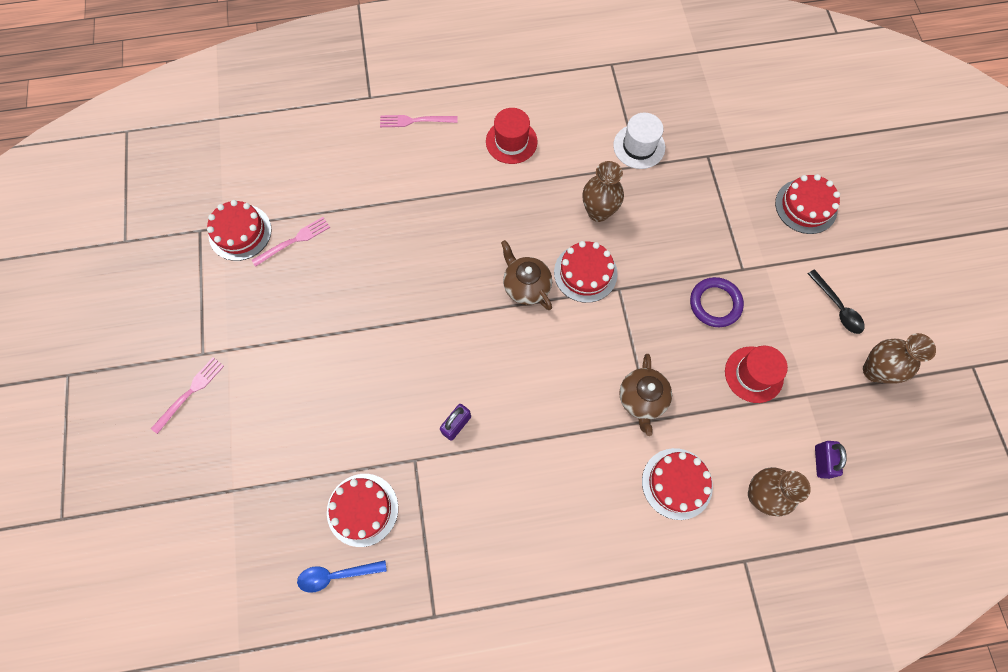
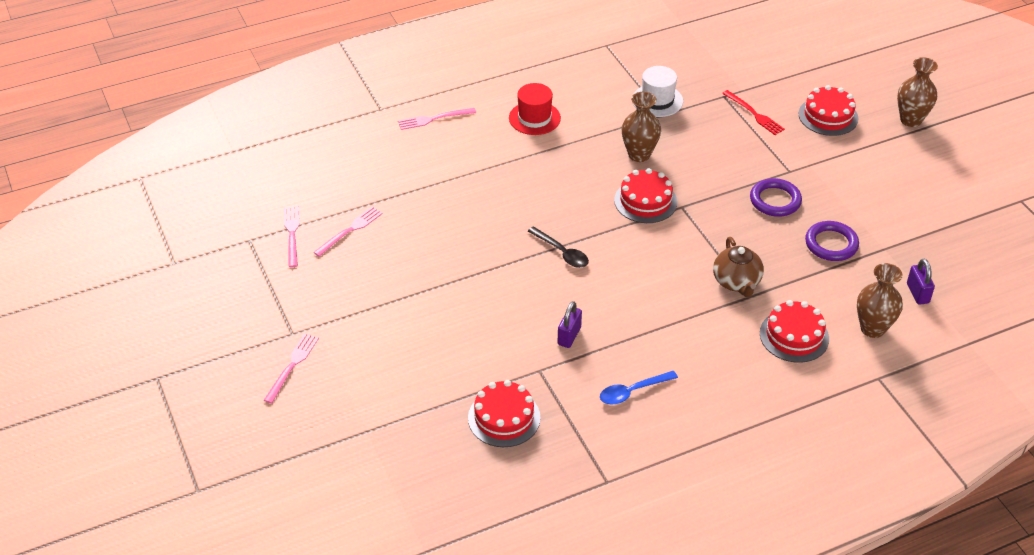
camera: 15 degrees left, 25 degrees down
red cake [207,200,272,261] -> pink fork [284,206,299,267]
blue spoon [297,560,387,593] -> blue spoon moved to [600,371,678,405]
brown teapot [501,240,552,310] -> none
red hat [725,346,788,403] -> purple ring [805,221,859,261]
black spoon [808,269,865,334] -> black spoon moved to [528,226,589,268]
brown vase [863,333,936,384] -> brown vase moved to [897,57,938,127]
none -> red fork [722,90,785,135]

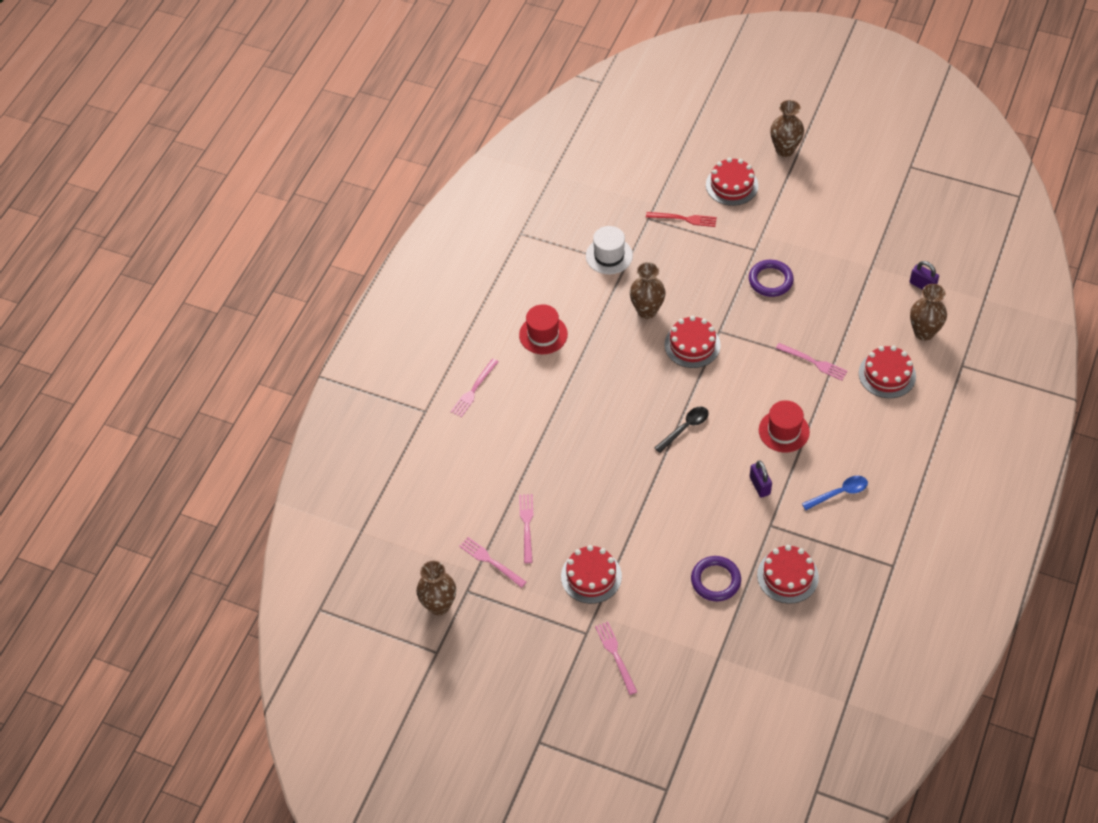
camera: 40 degrees left, 10 degrees up
black spoon [528,226,589,268] -> black spoon turned 45 degrees counterclockwise [655,407,709,453]
blue spoon [600,371,678,405] -> blue spoon turned 135 degrees counterclockwise [802,476,868,510]
brown teapot [713,237,764,297] -> pink fork [776,343,848,381]
purple ring [805,221,859,261] -> purple ring moved to [691,556,741,601]
none -> brown vase [416,561,456,615]
none -> red cake [561,545,622,604]
none -> red hat [759,400,810,452]

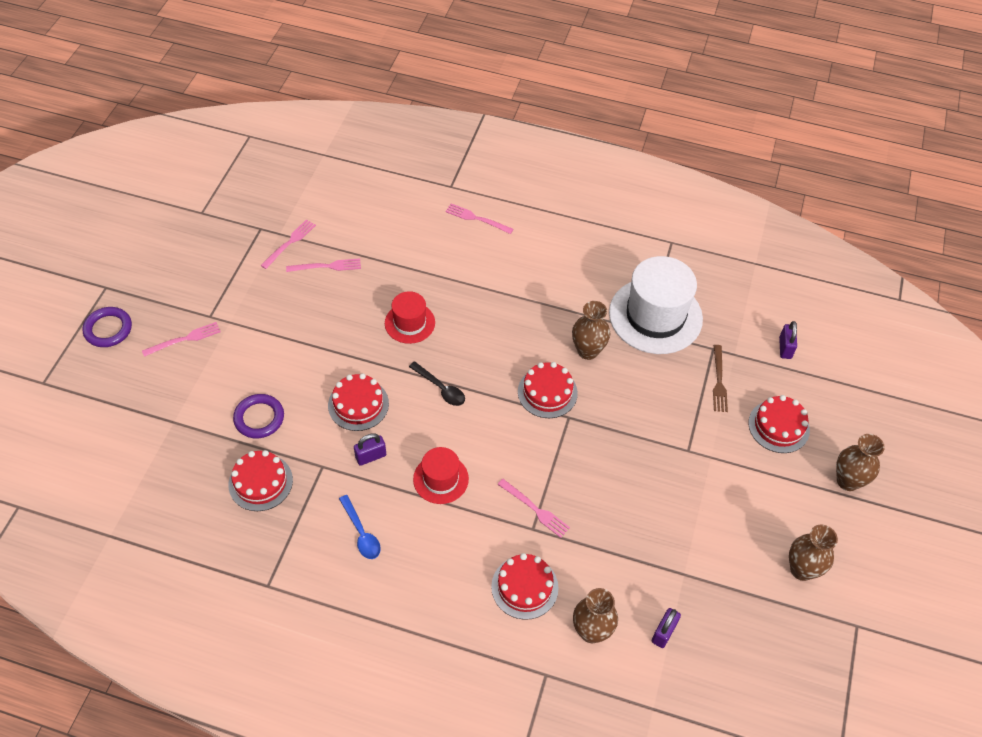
camera: 80 degrees right, 0 degrees up
brown vase [416,561,456,615] -> brown vase moved to [789,525,838,581]
red hat [519,304,568,354] -> red hat moved to [385,291,435,344]
red cake [561,545,622,604] -> red cake moved to [328,373,389,431]
white hat [586,226,633,274] -> white hat [609,256,703,354], size x1.88
red fork [646,212,717,227] -> brown fork [713,345,728,412]
purple ring [749,260,794,297] -> purple ring moved to [83,307,132,347]
pink fork [776,343,848,381] -> pink fork turned 75 degrees counterclockwise [497,479,570,538]
none -> purple padlock [779,321,797,359]

